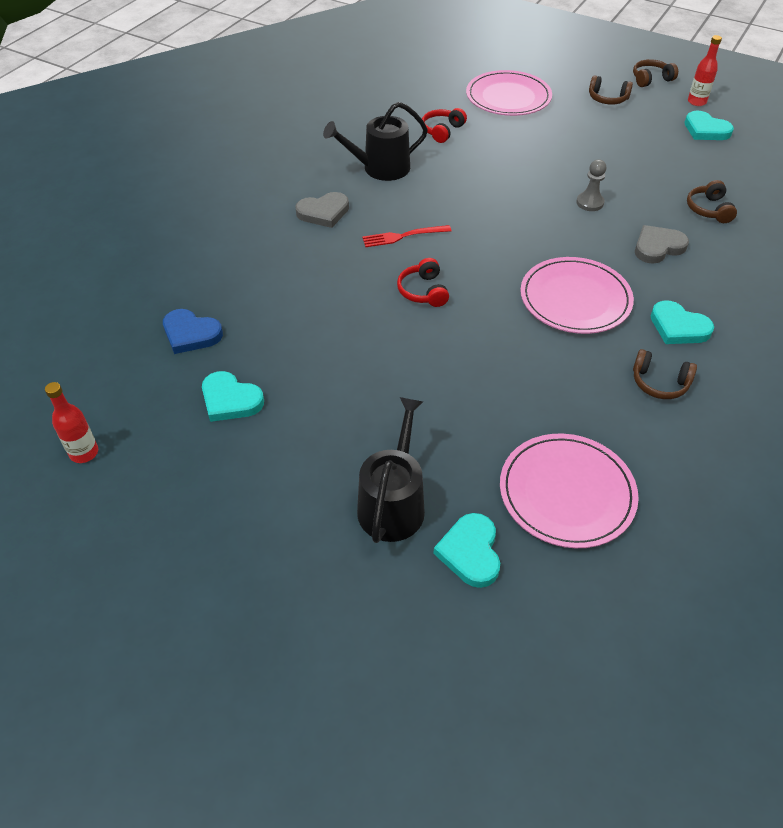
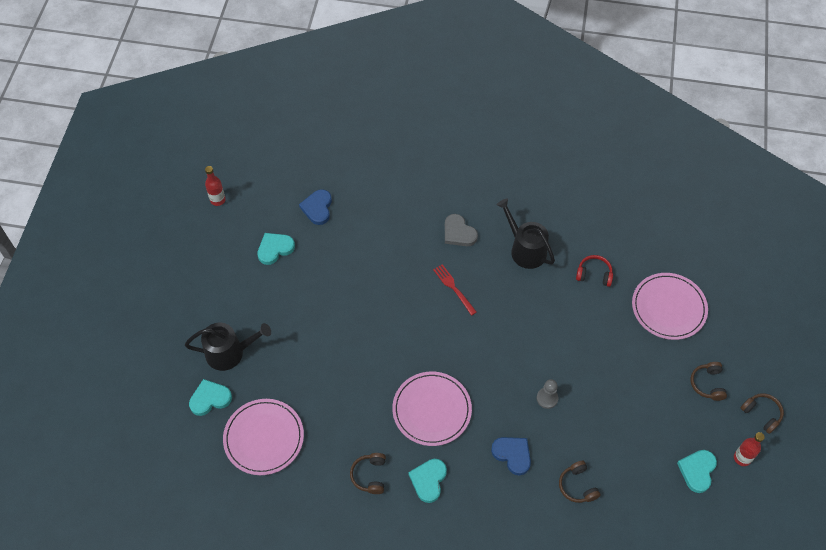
camera: 70 degrees right, 10 degrees up
turquoise heart [202,371,264,422] -> turquoise heart turned 45 degrees clockwise [257,233,295,265]
red headphones [397,258,449,307] -> none
grey heart [635,225,689,264] -> blue heart [491,437,531,475]
brown headphones [687,180,737,223] -> brown headphones turned 90 degrees counterclockwise [559,461,600,503]

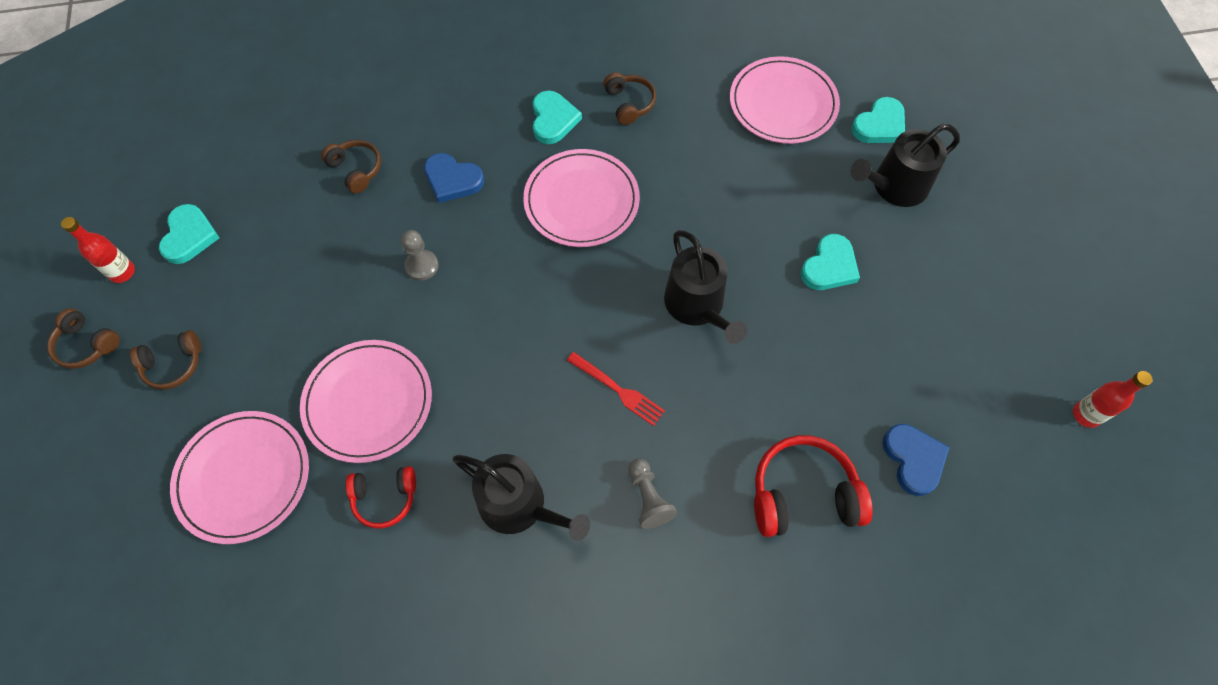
camera: 160 degrees right, 5 degrees up
turquoise heart [257,233,295,265] -> turquoise heart moved to [801,234,860,290]
grey heart [445,214,478,246] -> grey pawn [628,459,677,529]
brown headphones [691,362,727,401] -> brown headphones turned 90 degrees clockwise [130,330,201,390]
none -> pink plate [300,340,432,463]
none -> black watering can [664,230,747,344]
none -> red headphones [754,435,872,537]

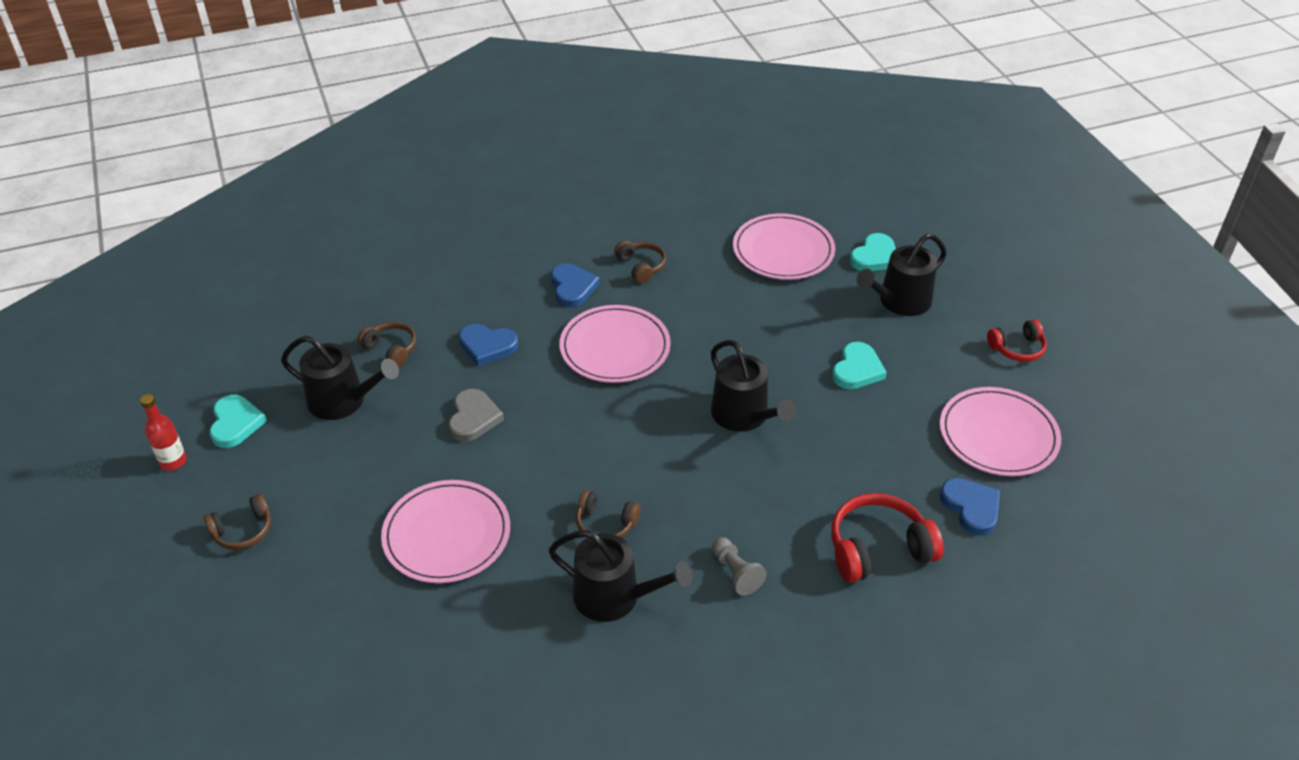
camera: 10 degrees left, 20 degrees down
brown headphones [47,308,120,369] -> brown headphones moved to [576,490,641,538]
pink plate [170,411,309,544] -> pink plate moved to [940,387,1061,476]
red headphones [346,466,416,528] -> red headphones moved to [987,319,1047,362]
grey pawn [401,230,438,281] -> grey heart [449,389,504,442]
turquoise heart [533,91,582,144] -> blue heart [551,263,600,307]
red fork [567,352,665,426] -> none
red bottle [1073,371,1153,428] -> none
none -> black watering can [281,335,399,420]

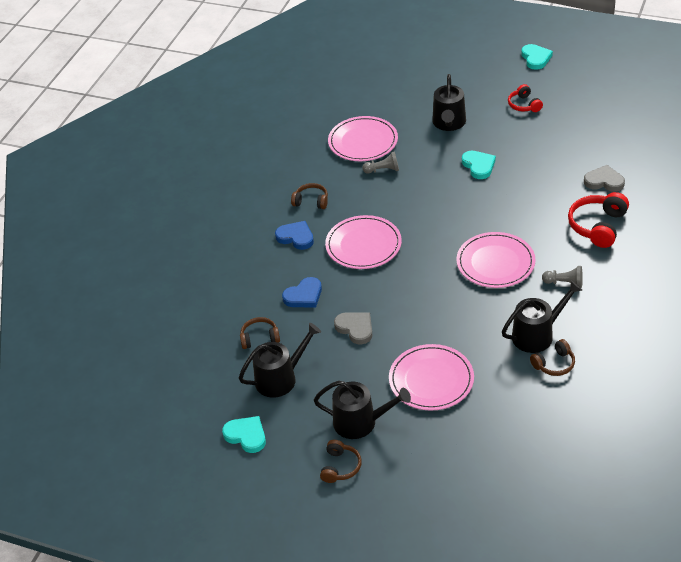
camera: 45 degrees left, 0 degrees up
red bottle [140,394,187,471] -> none
brown headphones [576,490,641,538] -> brown headphones moved to [530,339,575,376]
black watering can [711,340,796,432] -> black watering can moved to [314,381,411,439]
turquoise heart [850,233,896,271] -> turquoise heart moved to [521,44,553,70]
pink plate [940,387,1061,476] -> pink plate moved to [456,232,535,288]
blue heart [940,478,1000,535] -> grey heart [584,165,625,192]
red headphones [987,319,1047,362] -> red headphones turned 135 degrees clockwise [508,84,543,112]
none -> grey pawn [362,151,399,174]

